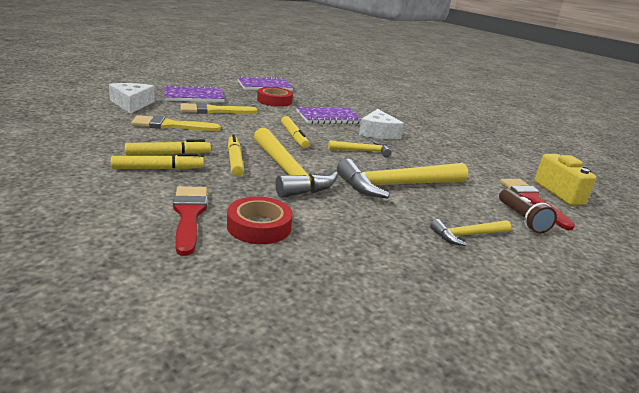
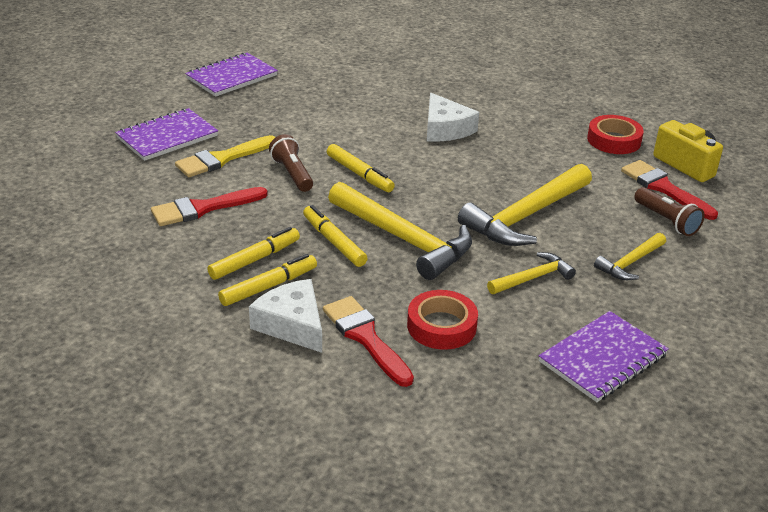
camera: 20 degrees left, 10 degrees up
white cheese [109,83,155,114] -> white cheese moved to [249,279,322,353]
yellow brush [131,115,221,131] -> red brush [151,187,268,226]
red tape [257,87,293,107] -> red tape moved to [587,115,644,154]
purple notebook [296,107,362,124] -> purple notebook moved to [539,311,669,402]
yellow hammer [328,140,392,157] -> yellow hammer moved to [487,252,576,294]
none -> brown flashlight [269,134,313,192]

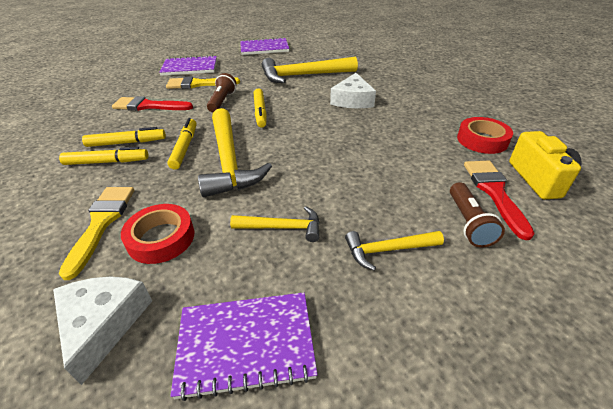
camera: 35 degrees right, 5 degrees up
white cheese [249,279,322,353] -> white cheese moved to [53,277,152,385]
red brush [323,296,414,387] -> yellow brush [59,187,134,280]
yellow hammer [458,164,592,246] -> yellow hammer moved to [262,57,358,83]

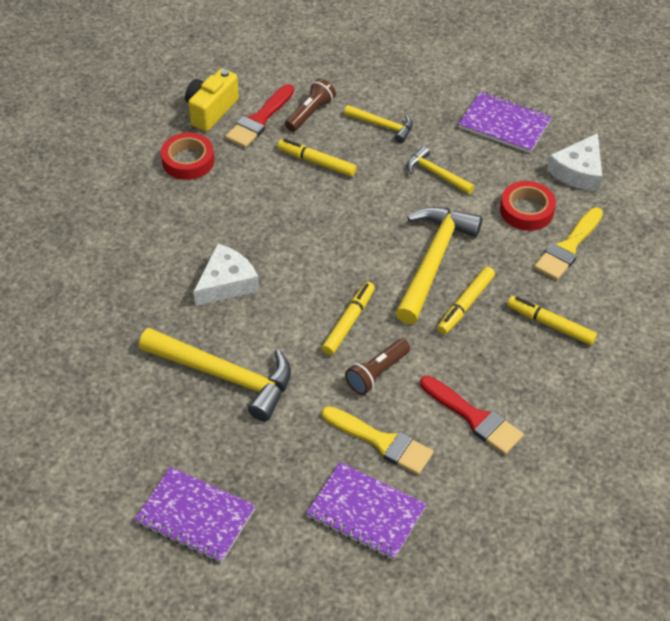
camera: 145 degrees left, 10 degrees up
yellow marker [82,127,166,147] -> yellow marker moved to [277,139,357,177]

